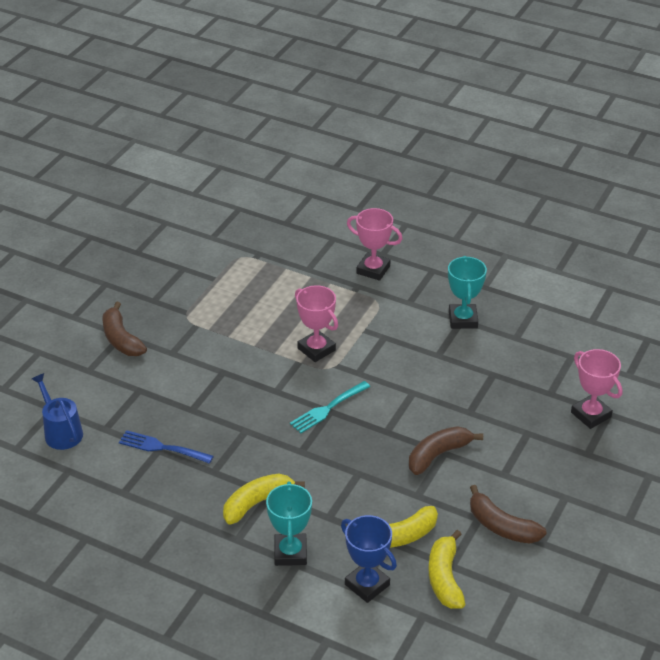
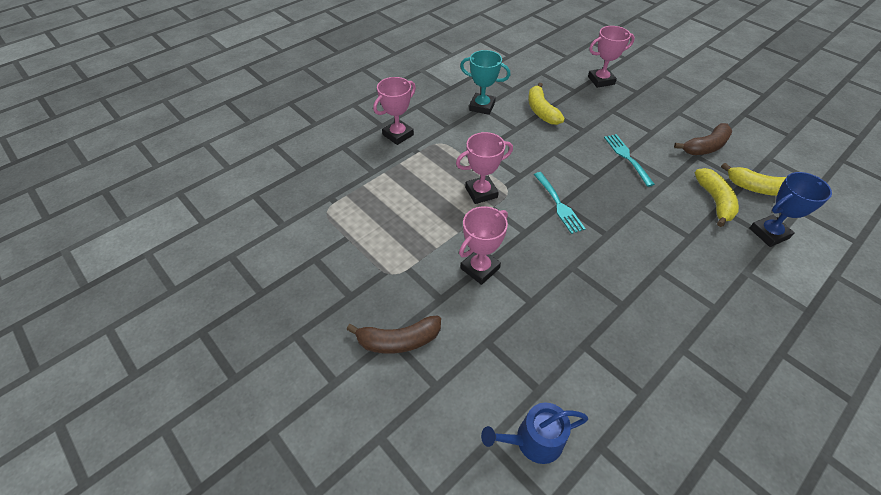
camera: 70 degrees left, 10 degrees up
blue fork [119,430,214,464] -> none
yellow banana [223,474,305,524] -> yellow banana moved to [528,83,565,125]
turquoise trophy [266,481,312,566] -> none
brown banana [409,426,483,475] -> turquoise fork [604,134,655,187]
none -> pink trophy [459,206,508,285]

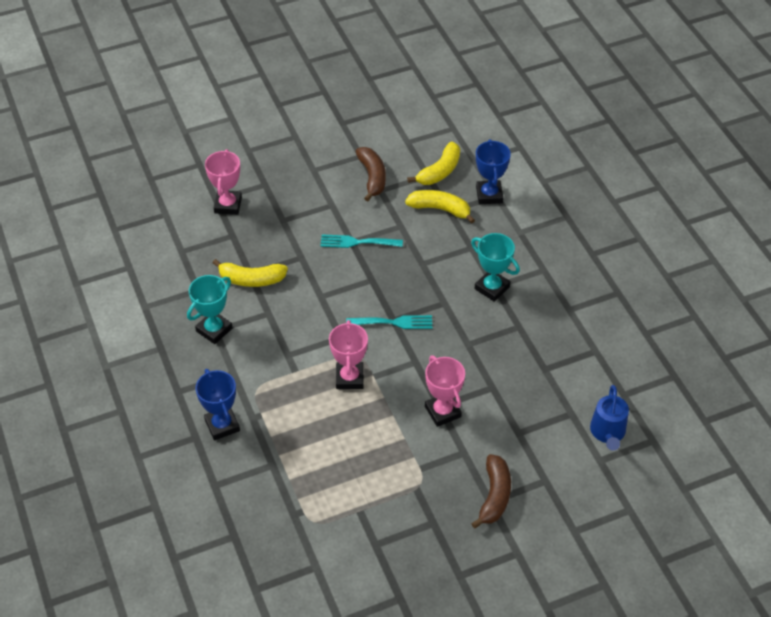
camera: 70 degrees left, 0 degrees up
pink trophy [373,77,416,145] -> blue trophy [196,369,240,441]
none -> turquoise trophy [471,233,520,302]

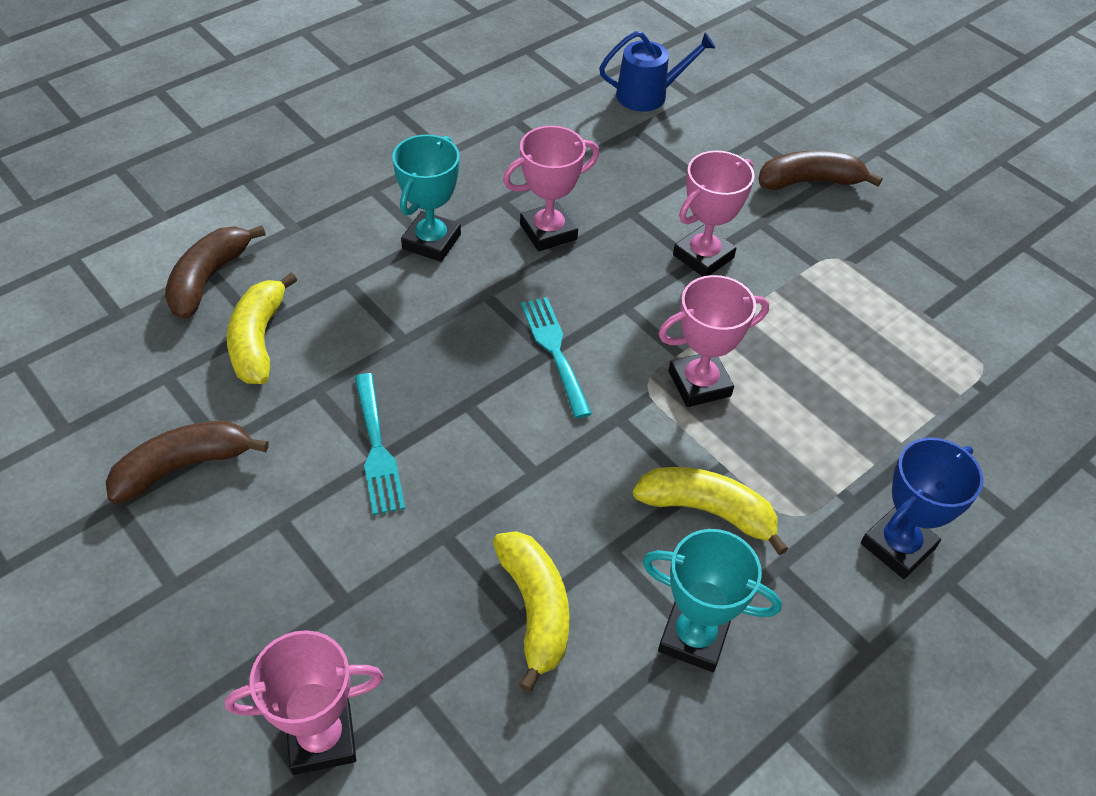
camera: 110 degrees left, 0 degrees up
yellow banana [407,142,460,185] -> yellow banana moved to [633,467,789,556]
blue trophy [476,139,511,204] -> brown banana [165,225,266,319]
none -> pink trophy [503,126,599,251]

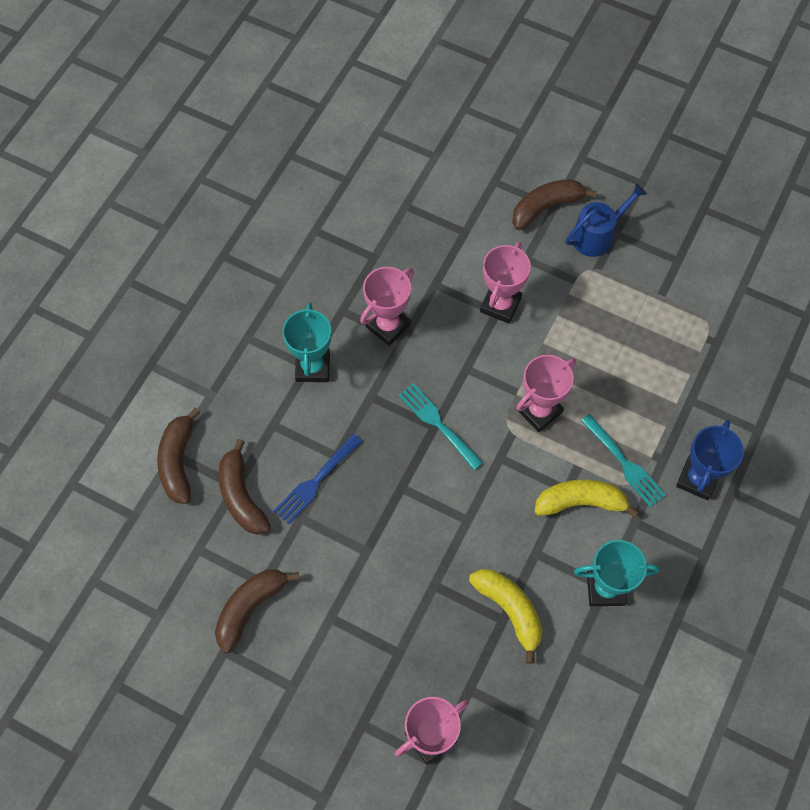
camera: 20 degrees left, 15 degrees up
yellow banana [227,273,297,384] -> brown banana [219,439,271,535]
turquoise fork [354,373,405,515] -> turquoise fork moved to [581,414,666,508]
blue watering can [599,31,715,111] -> blue watering can moved to [566,183,647,257]
none -> blue fork [274,434,362,524]

